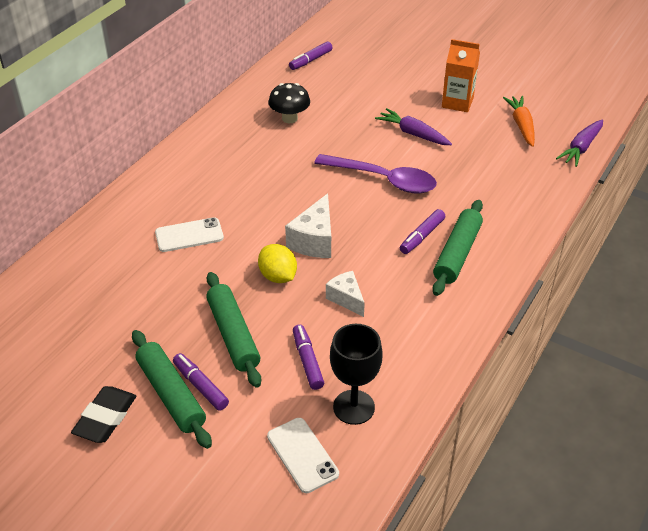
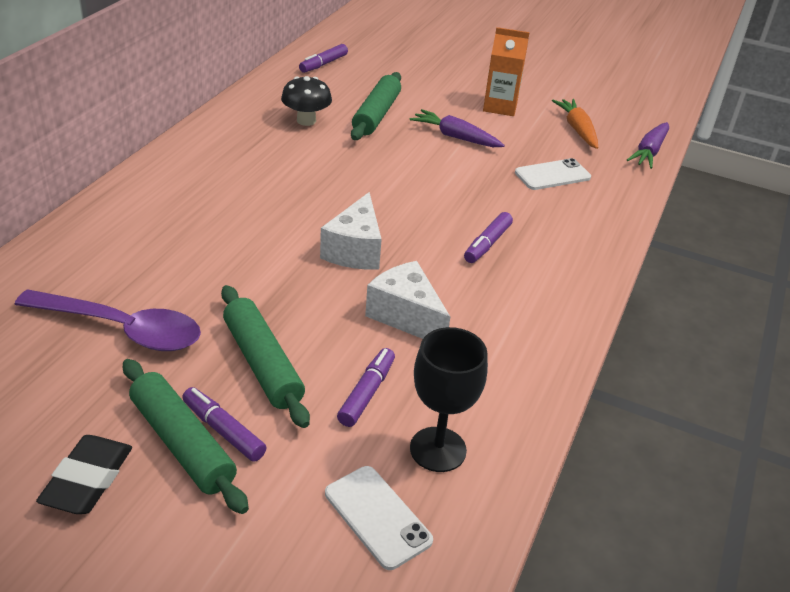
camera: 10 degrees left, 5 degrees down
white phone [155,217,224,252] -> white phone moved to [515,158,591,190]
yellow lemon [258,244,297,283] -> none
purple marker [293,324,324,390] -> purple marker turned 45 degrees clockwise [337,348,395,427]
purple spoon [314,154,437,194] -> purple spoon moved to [14,289,201,351]
white cheese [326,271,365,317] -> white cheese [365,261,450,339], size x1.52
green rolling pin [432,200,483,296] -> green rolling pin moved to [351,72,401,140]

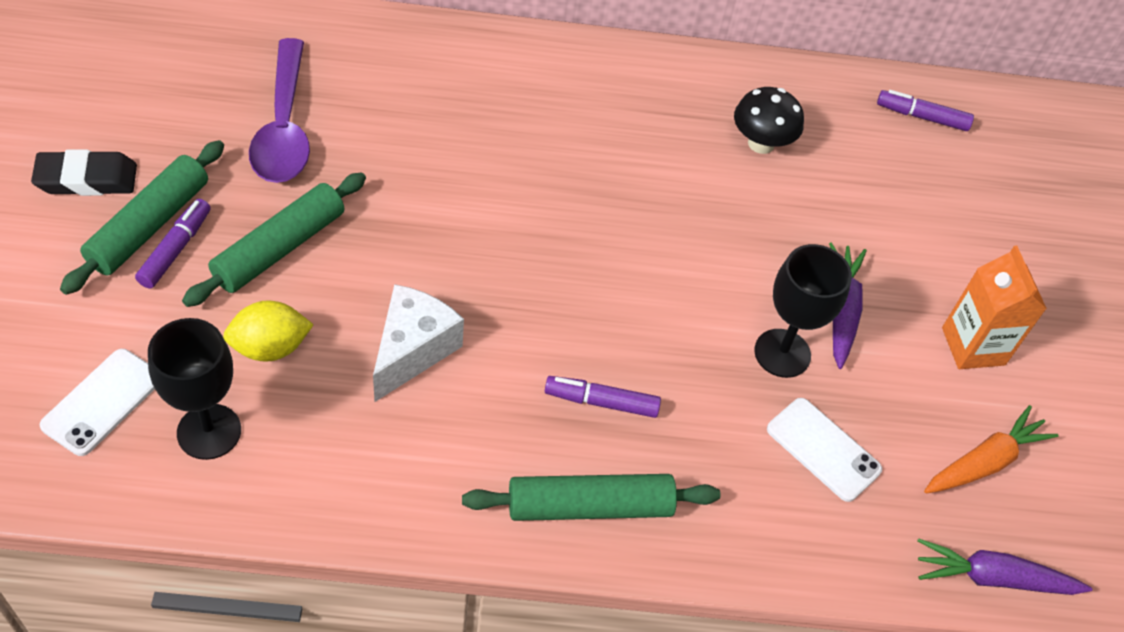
camera: 65 degrees right, 15 degrees up
white cheese [320,192,382,270] -> none
purple marker [337,348,395,427] -> yellow lemon [223,300,314,362]
green rolling pin [351,72,401,140] -> green rolling pin moved to [462,474,721,521]
none -> black goblet [754,244,852,378]

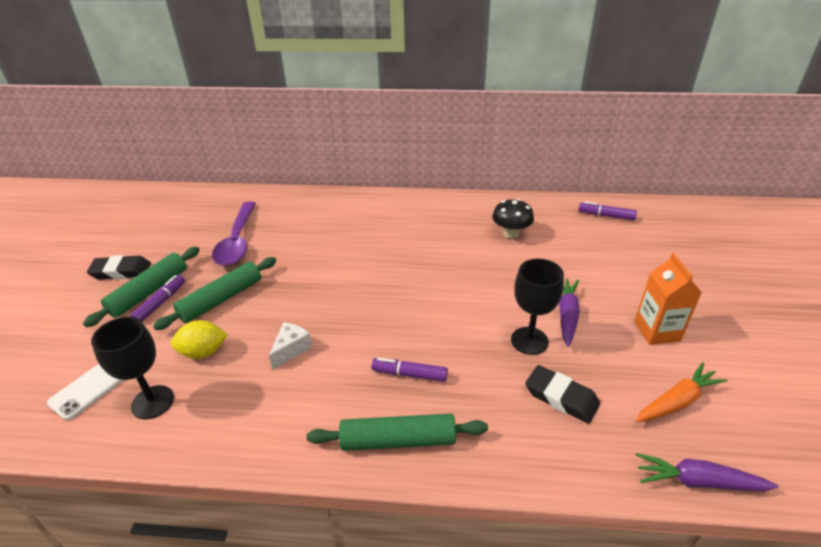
camera: 10 degrees right, 15 degrees down
white cheese [373,284,464,402] -> white cheese [269,322,312,370], size x0.66
white phone [767,398,882,502] -> black eraser [525,365,600,424]

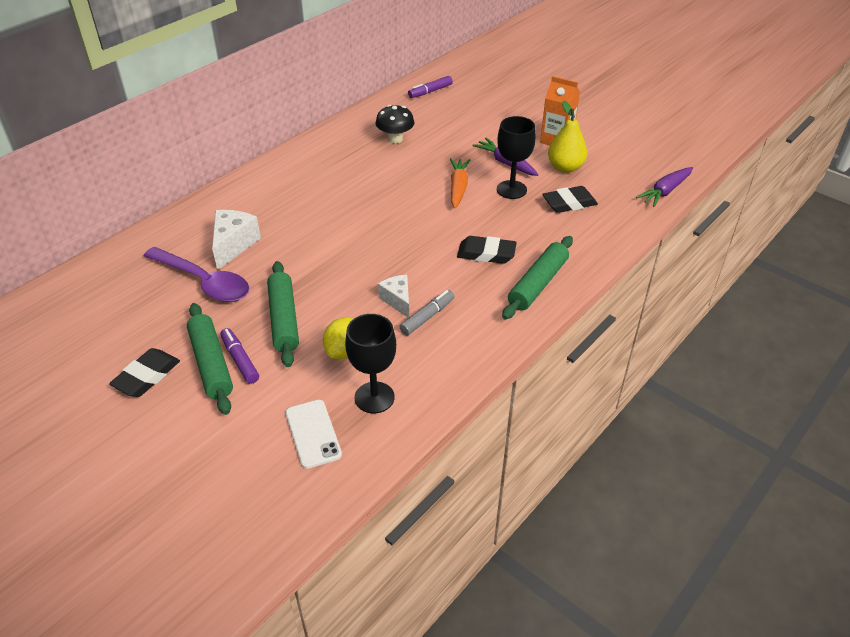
camera: 55 degrees left, 5 degrees up
purple marker [371,358,448,382] -> black eraser [457,236,517,264]
orange carrot [636,362,728,422] -> orange carrot moved to [450,158,470,209]
none -> white cheese [212,210,261,270]
none -> grey marker [400,290,454,335]
none -> yellow pear [548,100,587,173]

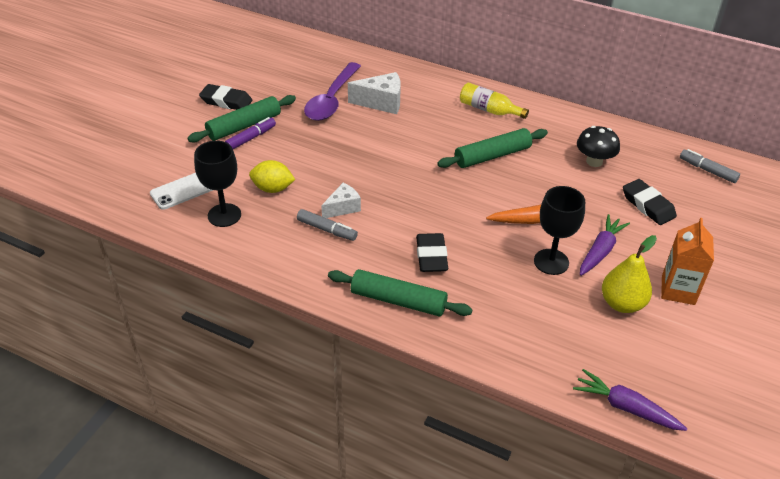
camera: 75 degrees right, 0 degrees up
green rolling pin [267,261,299,367] -> green rolling pin moved to [437,128,548,168]
purple marker [408,76,453,98] -> grey marker [680,149,740,183]
black eraser [542,186,598,213] -> black eraser moved to [623,179,677,225]
none -> yellow bottle [460,83,529,119]

